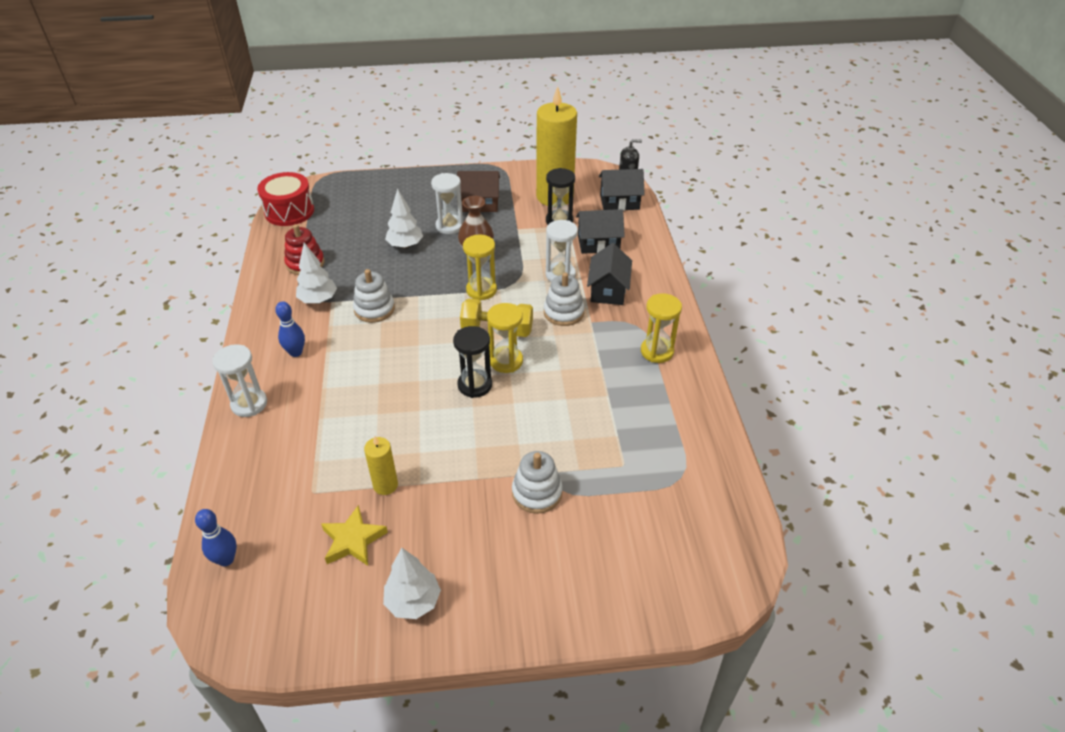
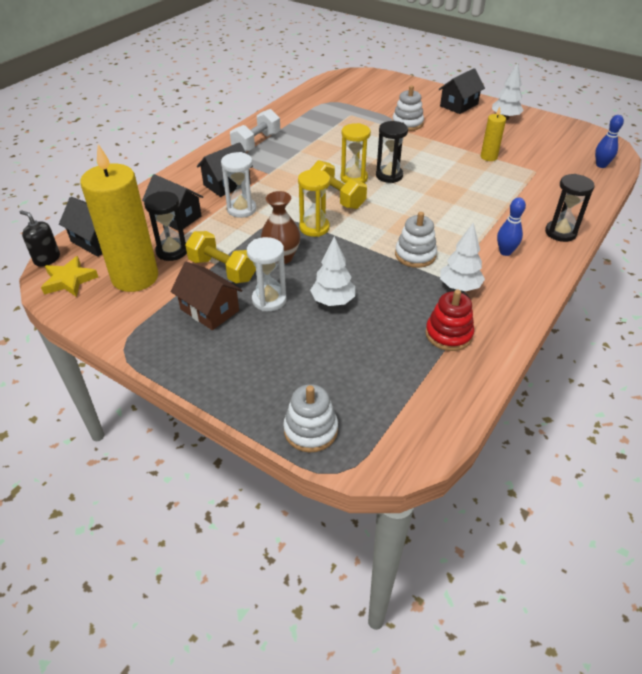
camera: 140 degrees left, 0 degrees up
white hourglass [212,344,267,417] -> black hourglass [545,174,595,242]
red drum [257,172,314,226] -> none
yellow star [321,505,388,566] -> yellow star moved to [41,256,98,297]
white stacking toy [544,273,585,326] -> white stacking toy moved to [283,384,338,453]
yellow hourglass [641,293,682,363] -> white dumbbell [230,109,280,152]
none -> yellow dumbbell [185,231,256,283]
none -> black house [439,68,485,114]

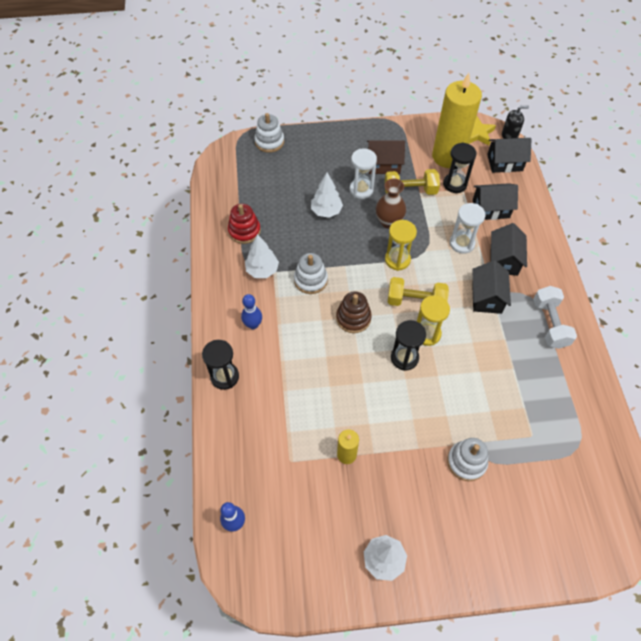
camera: 140 degrees right, 15 degrees up
black house [439,68,485,114] -> black house moved to [472,260,511,314]
none -> brown stacking toy [336,291,372,333]

